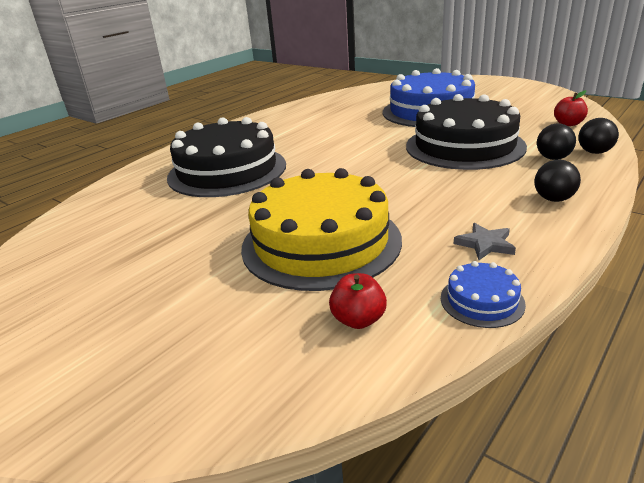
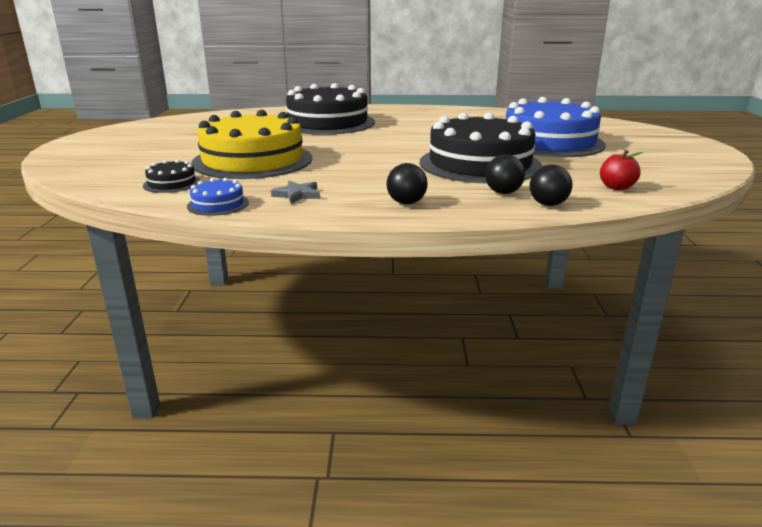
camera: 50 degrees right, 5 degrees down
red apple [329,273,387,329] -> black cake [143,159,200,193]

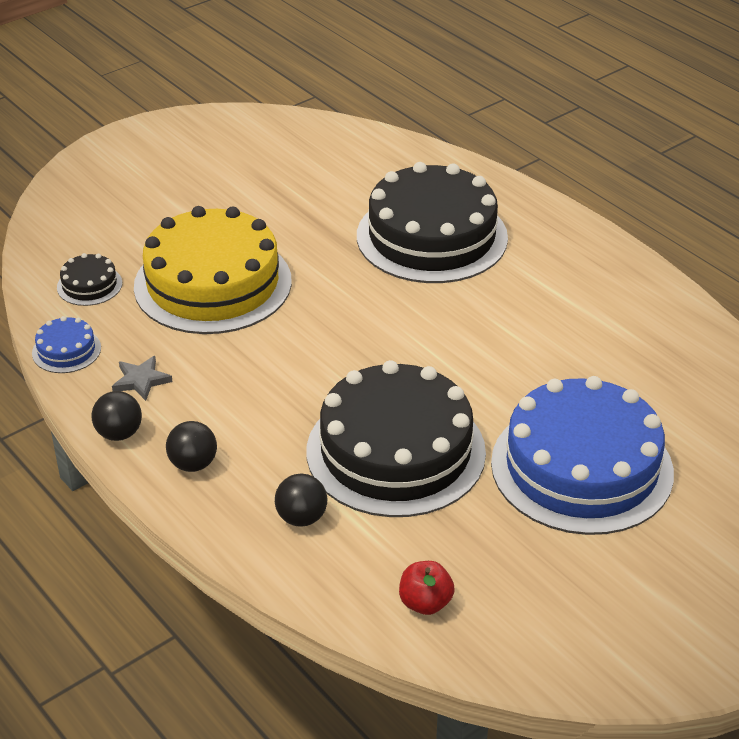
camera: 50 degrees right, 15 degrees up
black ball [530,164,572,206] -> black ball moved to [91,391,142,441]

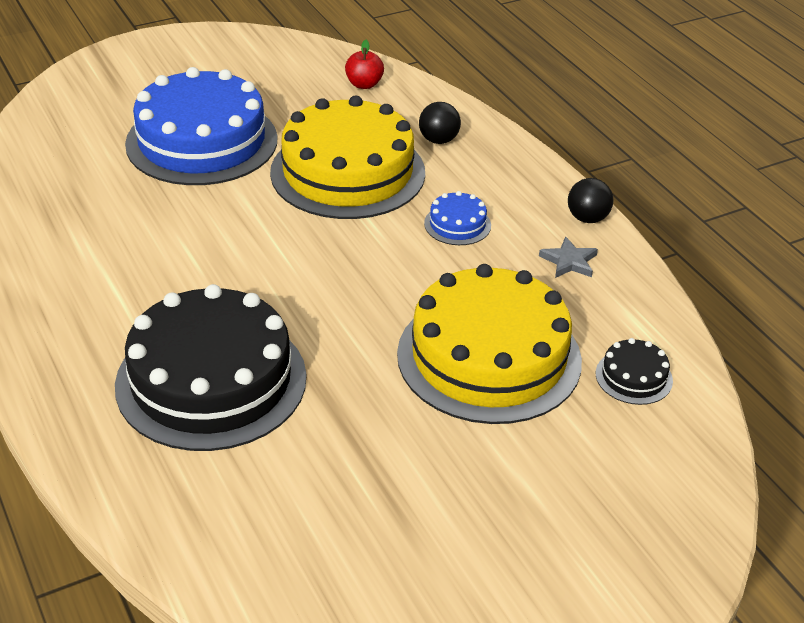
camera: 170 degrees left, 0 degrees up
blue cake [32,316,101,373] -> blue cake moved to [424,191,491,245]
black ball [166,421,217,472] -> none
black cake [307,360,486,517] -> yellow cake [270,96,425,219]

